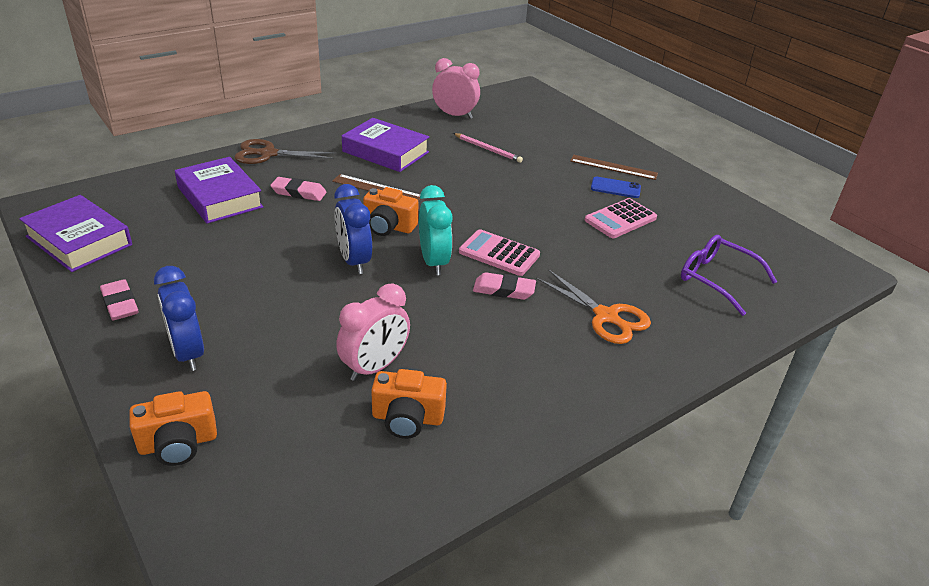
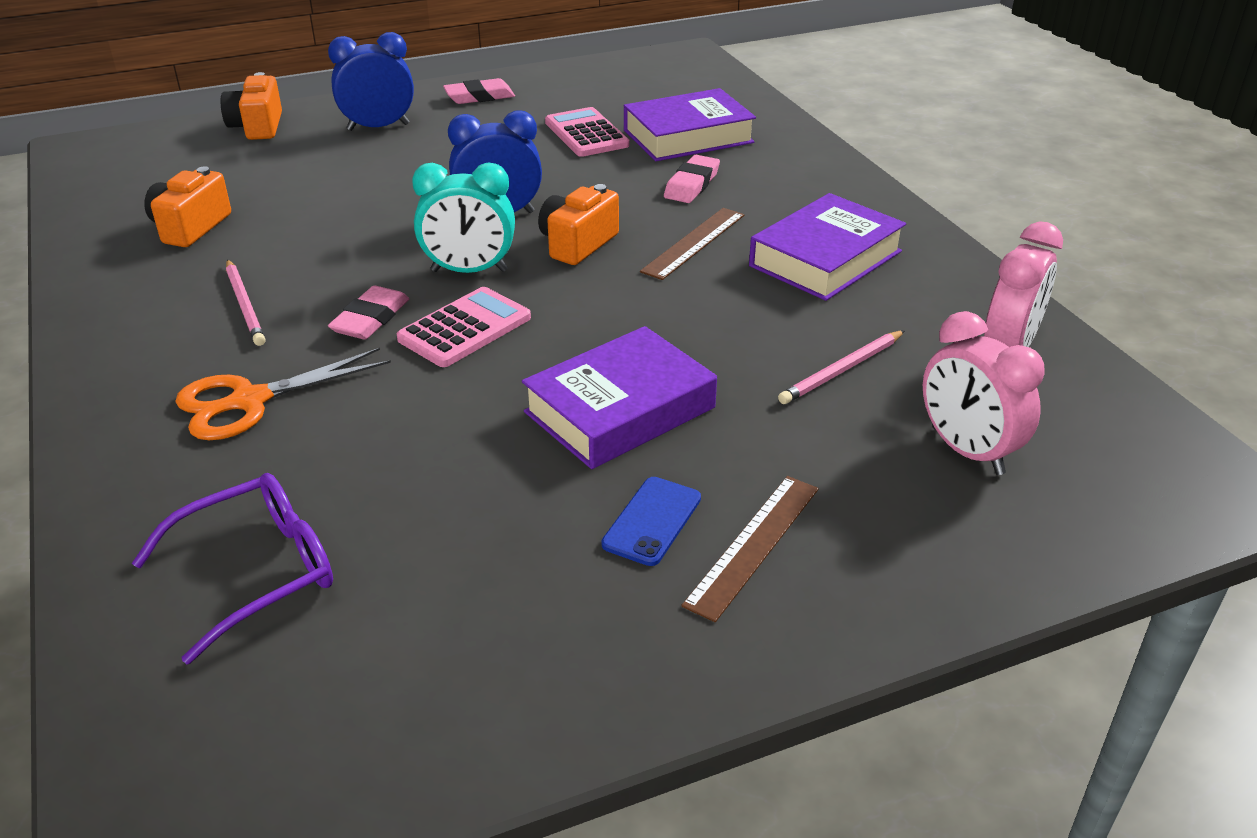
camera: 105 degrees right, 0 degrees up
purple book [19,195,132,272] -> purple book moved to [522,326,717,469]
brown scissors [234,139,336,164] -> none
pink clock [336,283,410,381] -> pink clock moved to [923,311,1045,475]
pink calculator [585,198,657,238] -> pink calculator moved to [545,107,629,157]
none -> pink pencil [226,259,266,346]

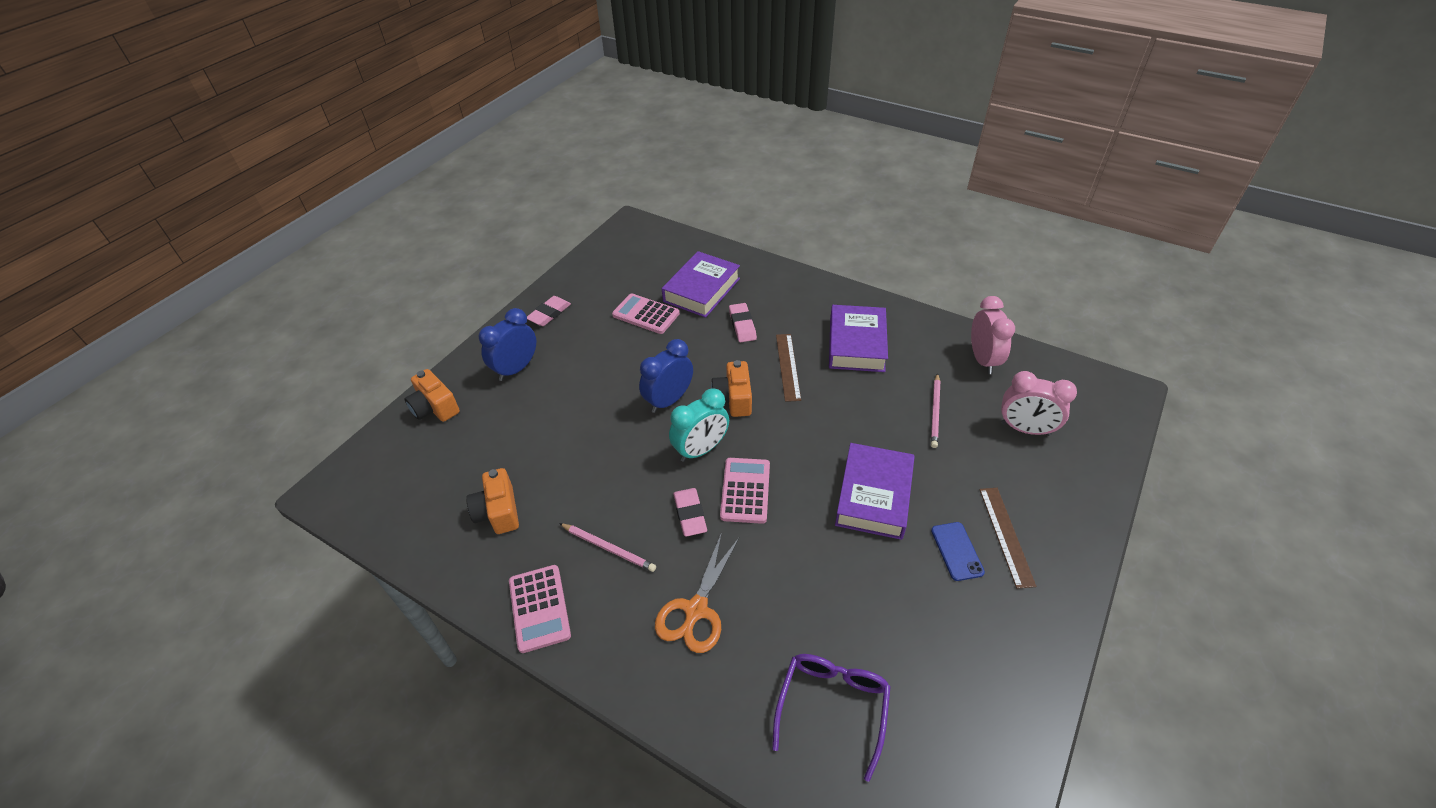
camera: 35 degrees left, 10 degrees up
none -> pink calculator [509,565,571,653]

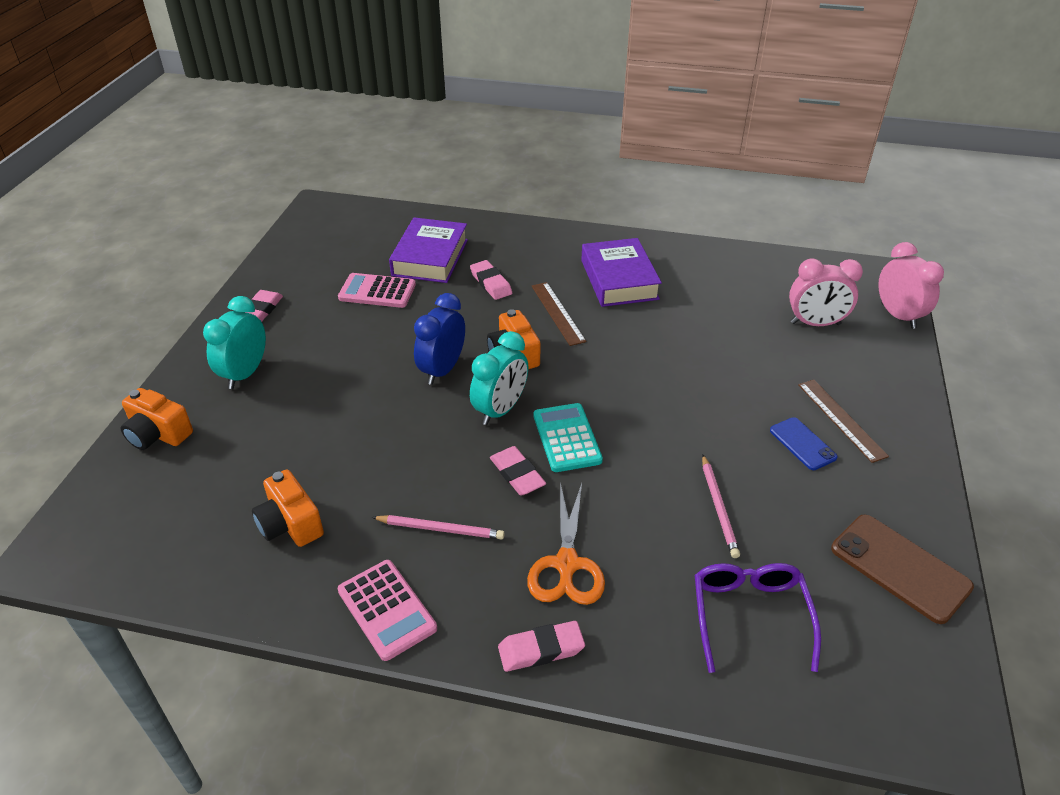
camera: 20 degrees left, 5 degrees down
blue clock [479,308,536,381] -> turquoise clock [203,296,266,389]
pink calculator [720,458,770,524] -> turquoise calculator [534,403,603,472]
purple book [835,443,915,540] -> none
pink pencil [931,373,940,448] -> pink pencil moved to [702,455,740,558]
pink clock [971,296,1015,374] -> pink clock moved to [878,242,944,329]
none -> pink eraser [498,621,585,672]
none -> brown phone [831,514,974,624]

